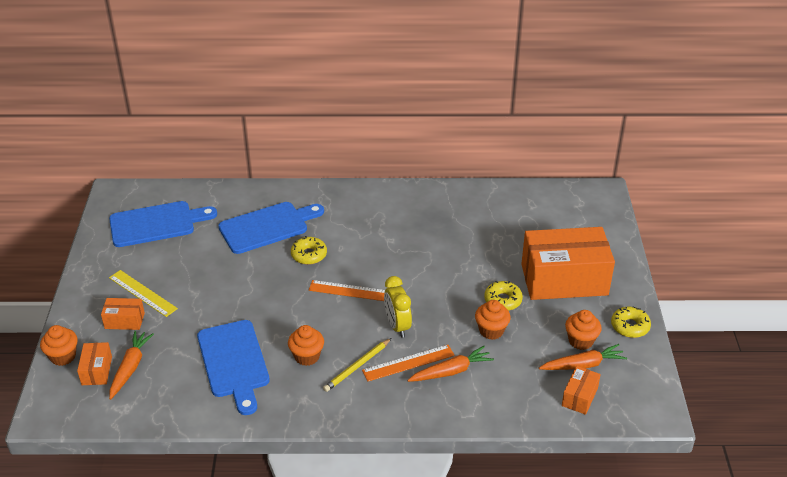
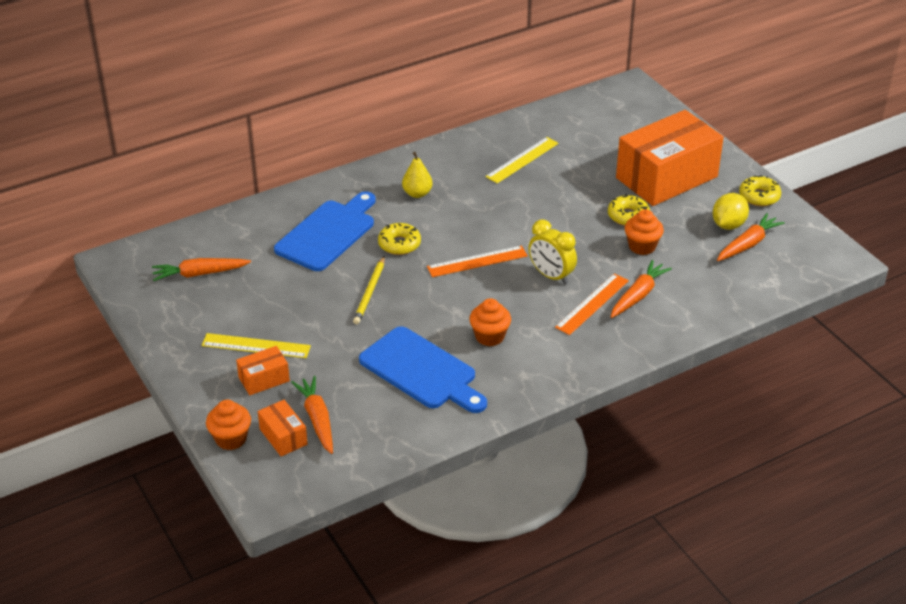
camera: 30 degrees left, 0 degrees up
blue cutting board [109,201,217,247] -> orange carrot [152,258,251,281]
yellow pencil [323,338,391,392] -> yellow pencil moved to [353,257,385,324]
orange box [562,366,601,415] -> none
orange cupcake [565,310,602,350] -> yellow lemon [713,193,749,230]
none -> yellow pear [402,152,433,198]
none -> yellow ruler [485,137,559,184]

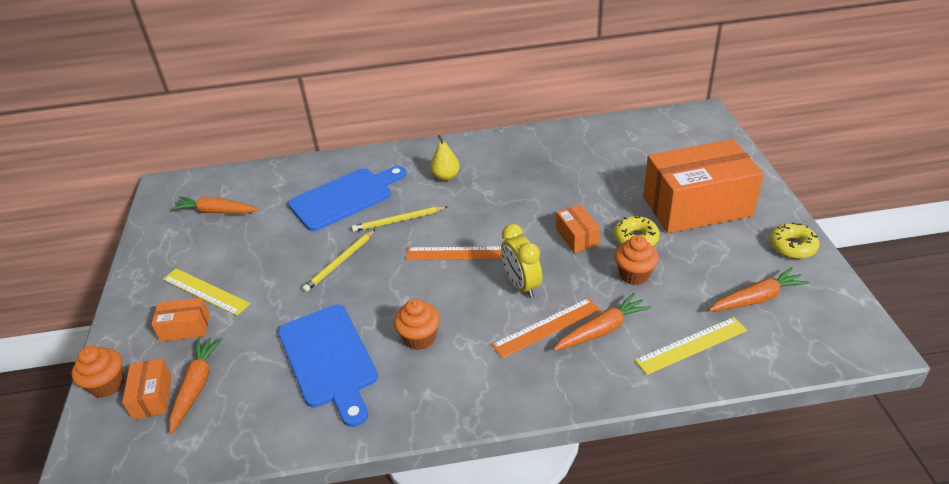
camera: 25 degrees right, 0 degrees up
yellow donut [378,223,421,255] -> yellow pencil [352,206,447,232]
yellow ruler [485,137,559,184] -> yellow ruler moved to [635,317,747,375]
yellow lemon [713,193,749,230] -> none
none -> orange box [556,204,600,253]

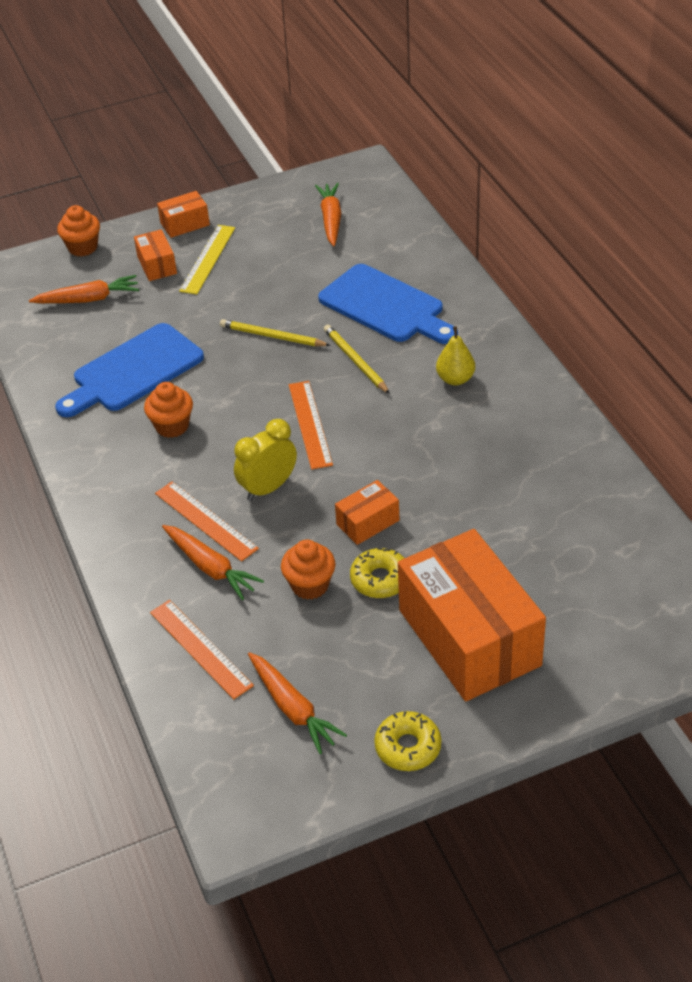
camera: 75 degrees right, 5 degrees up
orange box [122,358,172,420] -> orange box moved to [157,191,210,238]
yellow ruler [635,317,747,375] -> orange ruler [150,600,254,699]

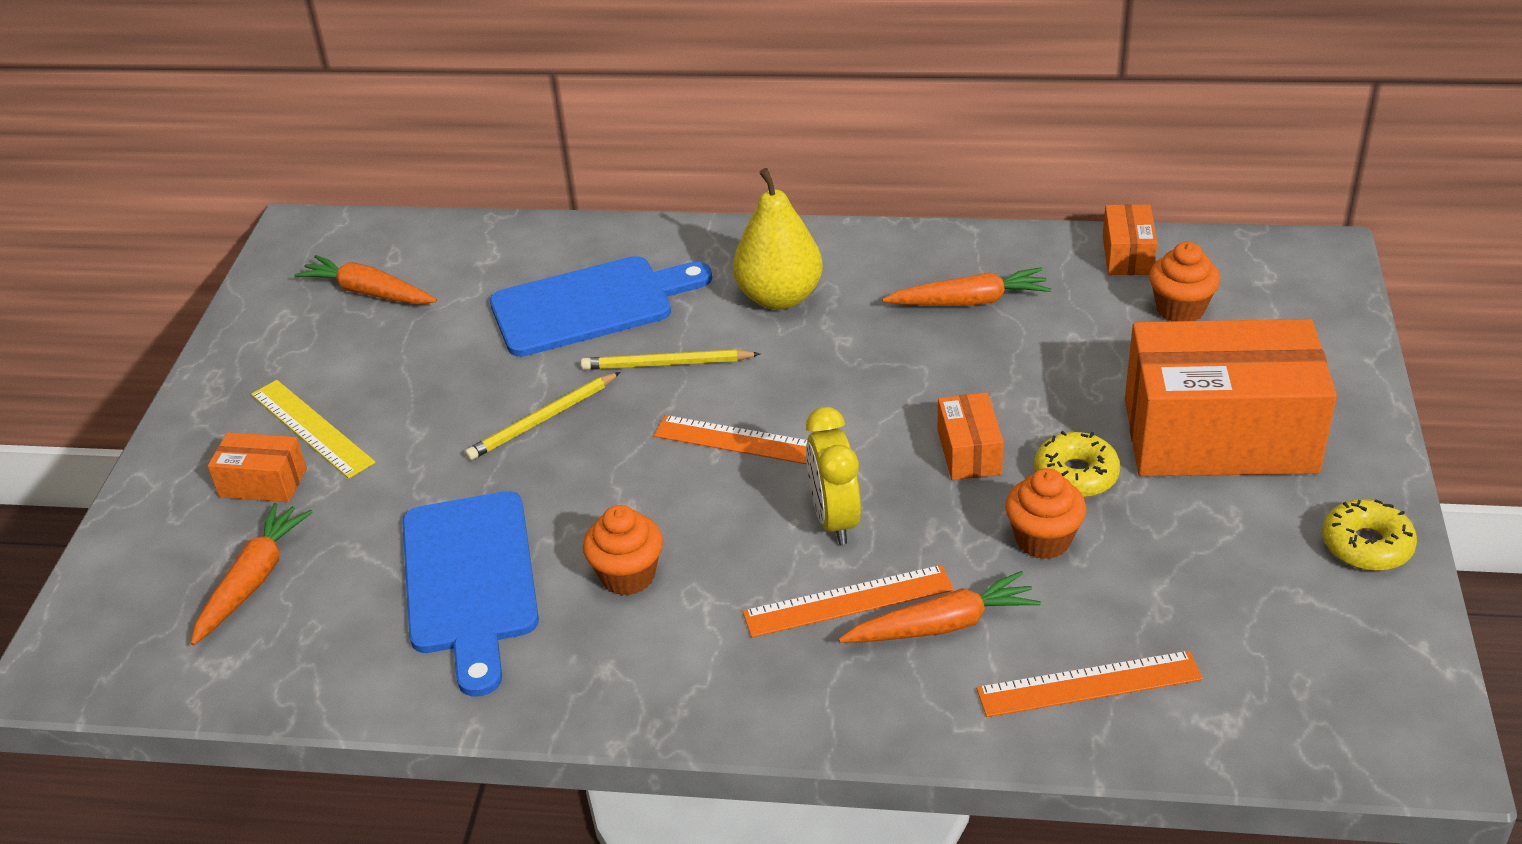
camera: 60 degrees left, 5 degrees down
orange cupcake [57,205,100,257] -> orange cupcake moved to [1149,242,1220,321]
orange box [157,191,210,238] -> orange box moved to [1103,204,1157,275]
orange carrot [248,652,347,754] -> orange carrot moved to [882,267,1051,306]
yellow pear [436,326,475,385] -> yellow pear [733,168,823,310], size x1.63

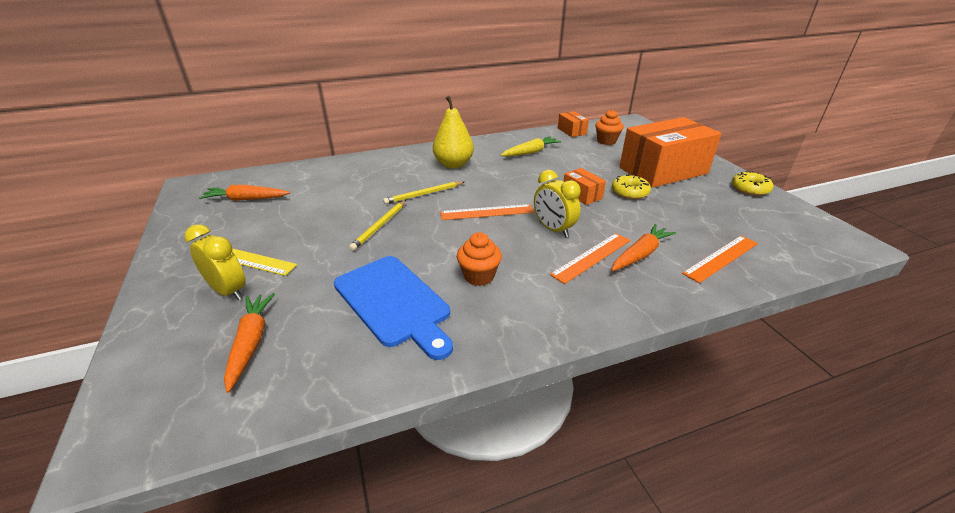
camera: 30 degrees left, 5 degrees down
orange box [208,432,307,502] -> yellow clock [184,224,246,301]
blue cutting board [490,256,712,357] -> none
orange carrot [882,267,1051,306] -> yellow carrot [501,136,561,157]
orange cupcake [1005,468,1086,559] -> none

